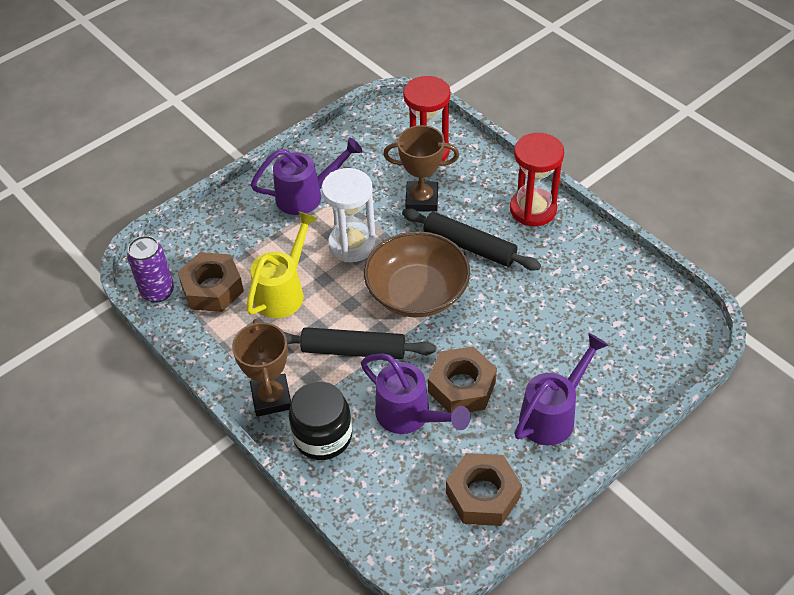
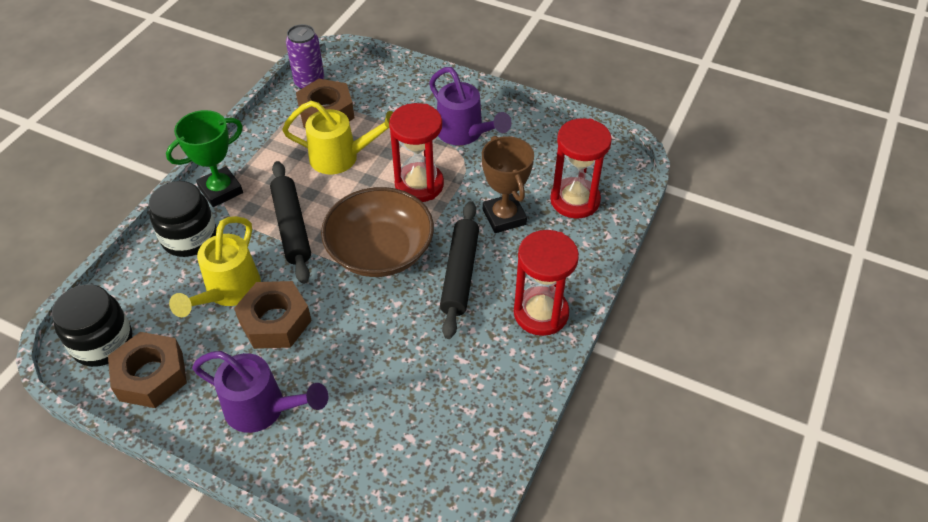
camera: 65 degrees right, 0 degrees up
brown trophy [232,319,291,417] -> green trophy [166,110,243,207]
white hourglass [322,168,376,262] -> red hourglass [389,103,444,202]
purple watering can [361,353,470,434] -> yellow watering can [169,216,261,317]
none -> black jar [52,284,132,367]

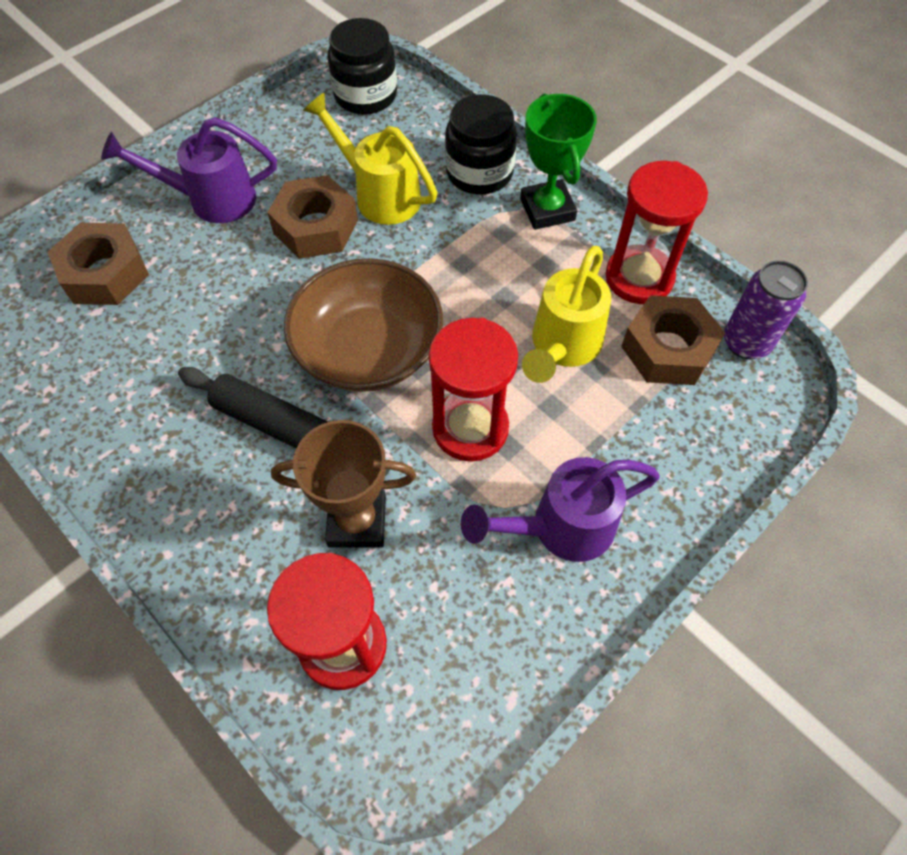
camera: 110 degrees right, 10 degrees up
brown nut [108,332,187,408] -> brown nut moved to [48,223,149,305]
purple watering can [192,351,328,433] -> purple watering can turned 45 degrees clockwise [101,117,277,223]
black rolling pin [270,161,311,284] -> none
red hourglass [514,230,579,336] -> red hourglass moved to [606,161,708,304]

